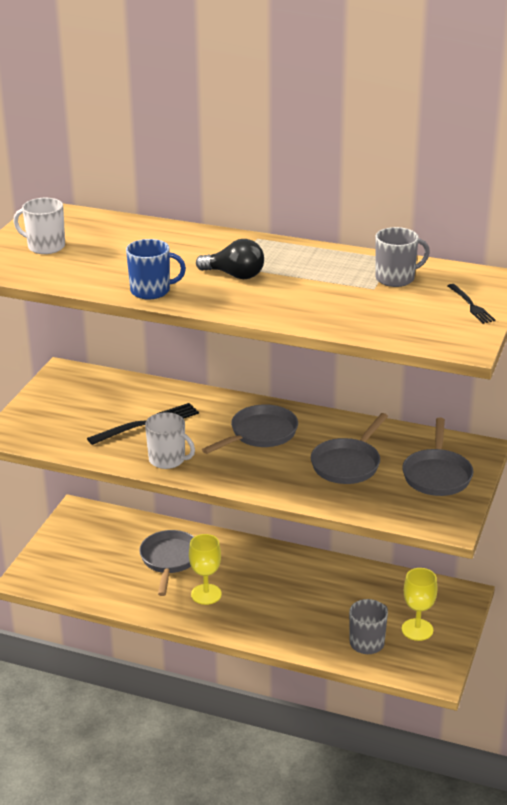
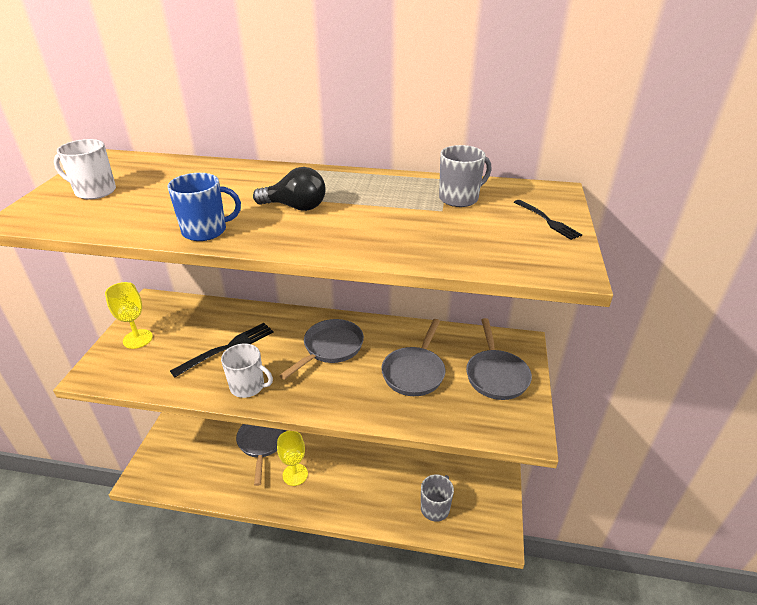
camera: 10 degrees left, 5 degrees up
yellow goblet [402,568,438,641] -> yellow goblet moved to [105,282,153,349]

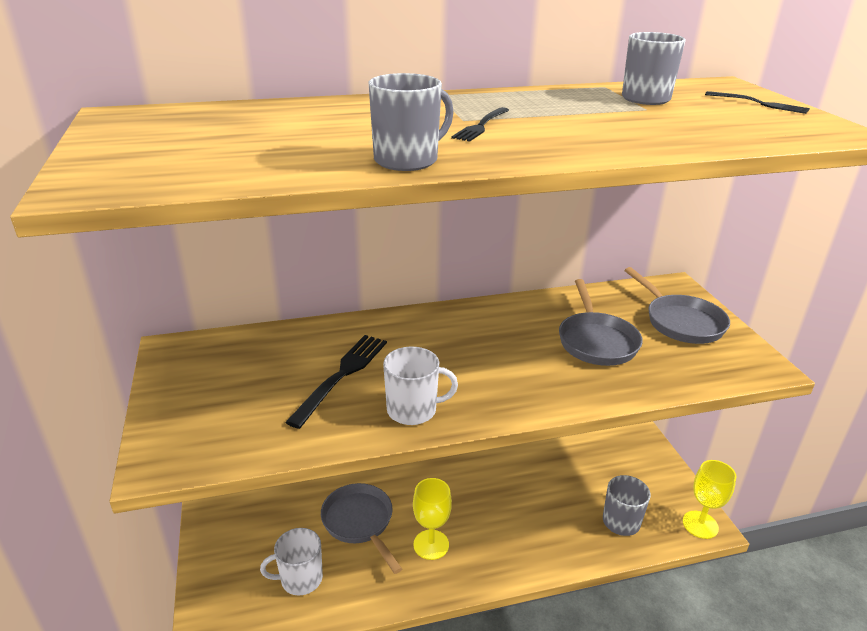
camera: 25 degrees left, 5 degrees down
white mug [54,139,116,199] -> white mug moved to [260,528,323,596]
yellow goblet [105,282,153,349] -> yellow goblet moved to [683,460,736,539]
blue mug [168,173,241,241] -> grey mug [369,73,454,171]
black light bulb [253,167,325,211] -> black fork [451,107,509,142]
grey pan [279,319,364,380] -> none

